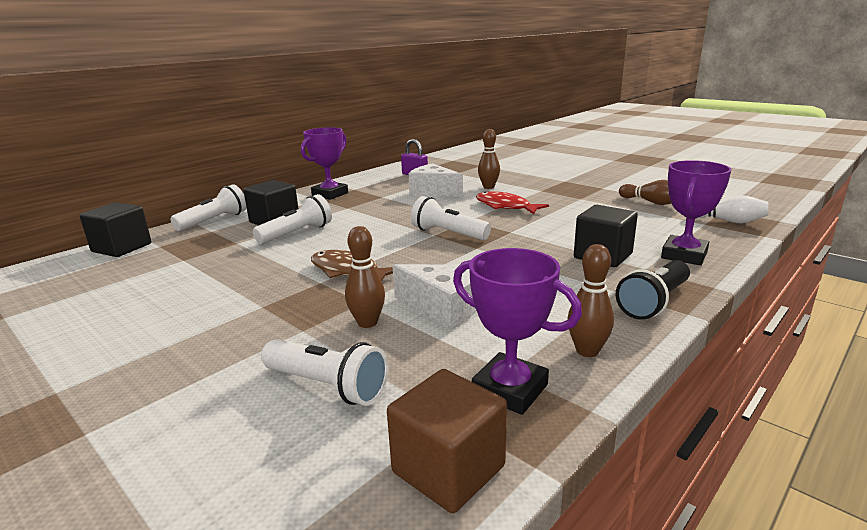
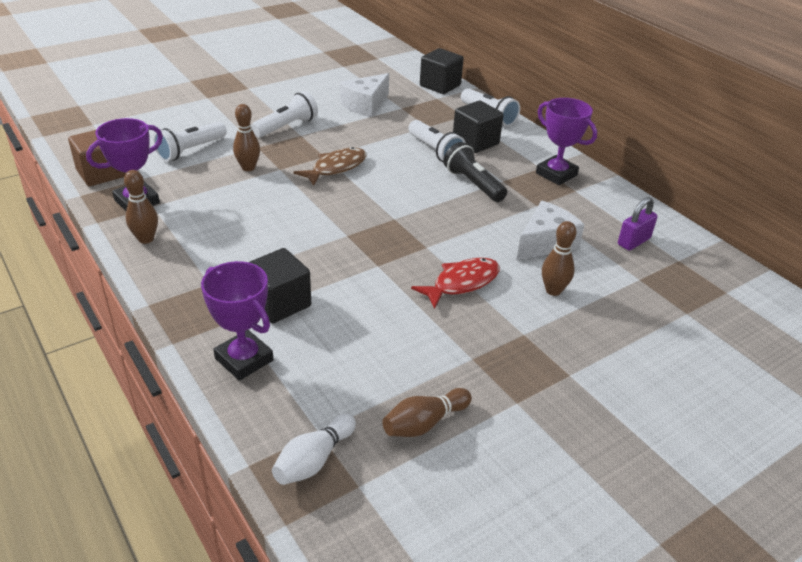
camera: 100 degrees right, 15 degrees up
white cheese [392,264,476,330] -> white cheese moved to [340,73,389,117]
white flashlight [411,196,491,240] -> white flashlight moved to [251,91,318,137]
black flashlight [616,260,690,320] -> black flashlight moved to [443,142,507,202]

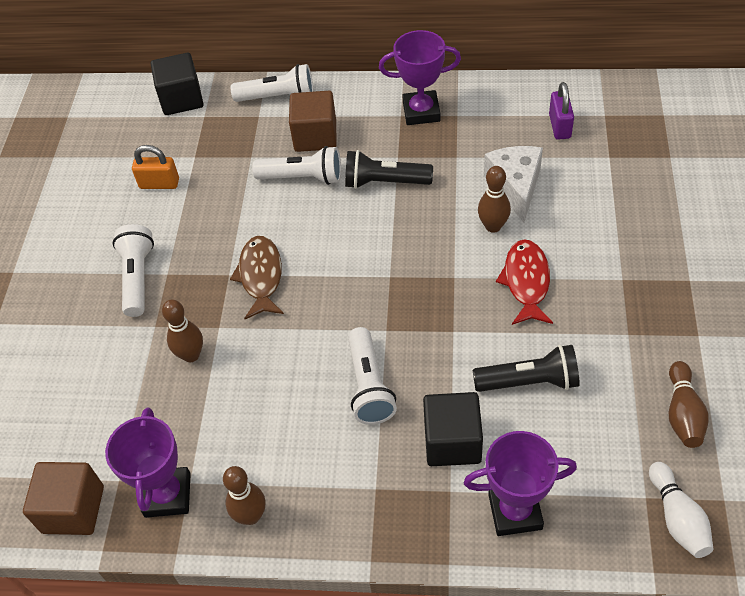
camera: 45 degrees left, 15 degrees up
white flashlight [153,122,227,162] -> white flashlight moved to [348,327,397,425]
white cheese [340,73,389,117] -> orange padlock [132,145,179,189]
black cube [453,101,504,153] -> brown cube [289,91,336,152]
brown bowling pin [542,221,577,296] -> brown bowling pin moved to [478,166,511,233]
none -> black flashlight [472,345,580,392]

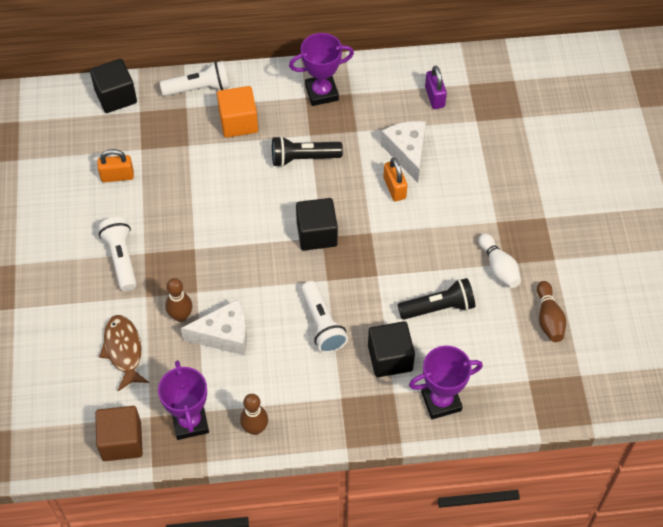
camera: 15 degrees left, 5 degrees up
brown fish [230,236,284,319] -> brown fish moved to [99,315,149,391]
white flashlight [252,146,341,185] -> none
brown cube [289,91,336,152] -> orange cube [217,86,258,138]
brown bowling pin [478,166,511,233] -> orange padlock [384,157,407,201]
red fish [496,239,553,325] -> none
white bowling pin [649,462,713,558] -> white bowling pin moved to [479,233,521,288]
none -> white cheese [181,299,247,355]
none -> black cube [296,198,338,251]

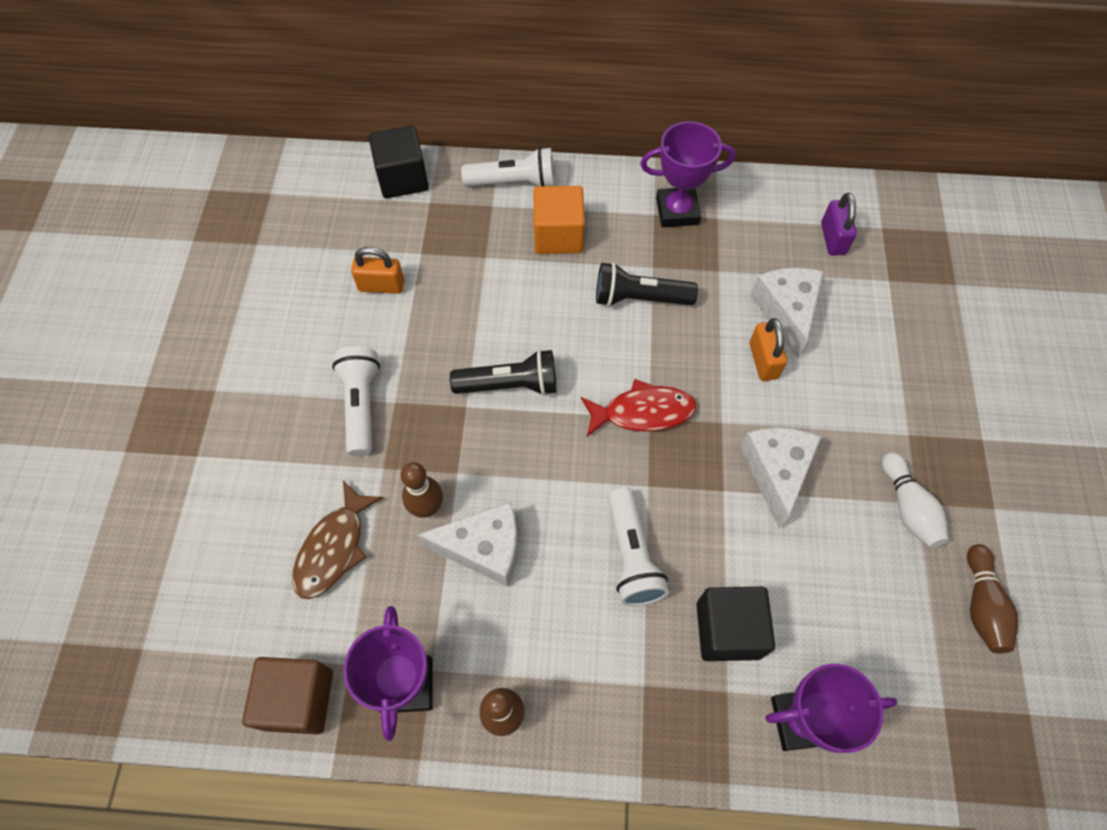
camera: 10 degrees right, 5 degrees up
brown fish [99,315,149,391] -> brown fish turned 150 degrees counterclockwise [292,481,383,599]
black cube [296,198,338,251] -> red fish [581,379,697,437]
black flashlight [398,278,475,320] -> black flashlight moved to [450,349,556,396]
none -> white cheese [740,427,821,529]

